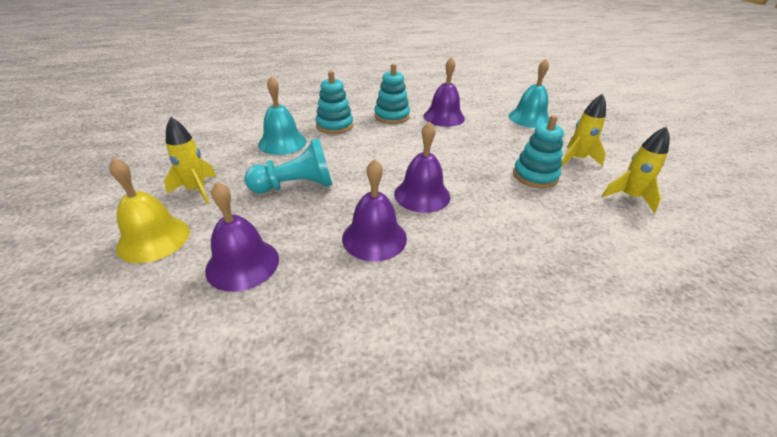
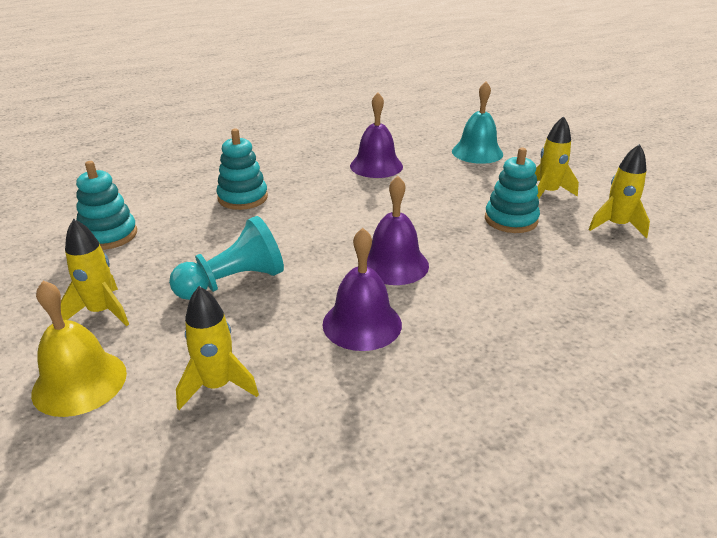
camera: 15 degrees left, 5 degrees down
purple bell [205,182,279,292] -> yellow rocket [176,286,259,410]
turquoise bell [258,76,306,155] -> none
turquoise stacking toy [374,63,410,124] -> turquoise stacking toy moved to [76,161,137,250]

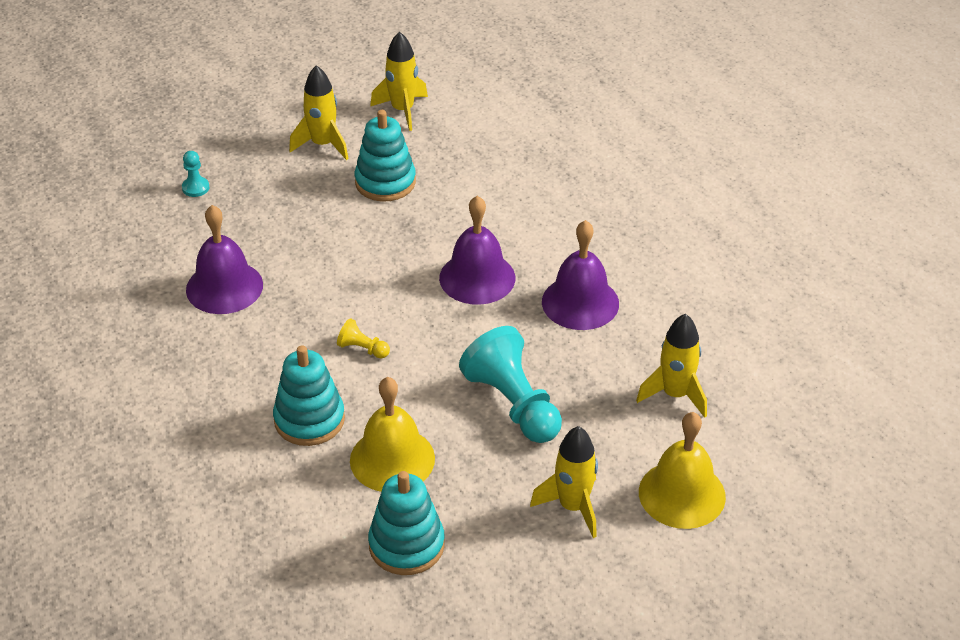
camera: 90 degrees left, 10 degrees up
turquoise bell [452,82,503,164] -> turquoise pawn [182,151,210,197]
none -> yellow pawn [337,318,390,358]
none -> yellow bell [350,377,435,492]

